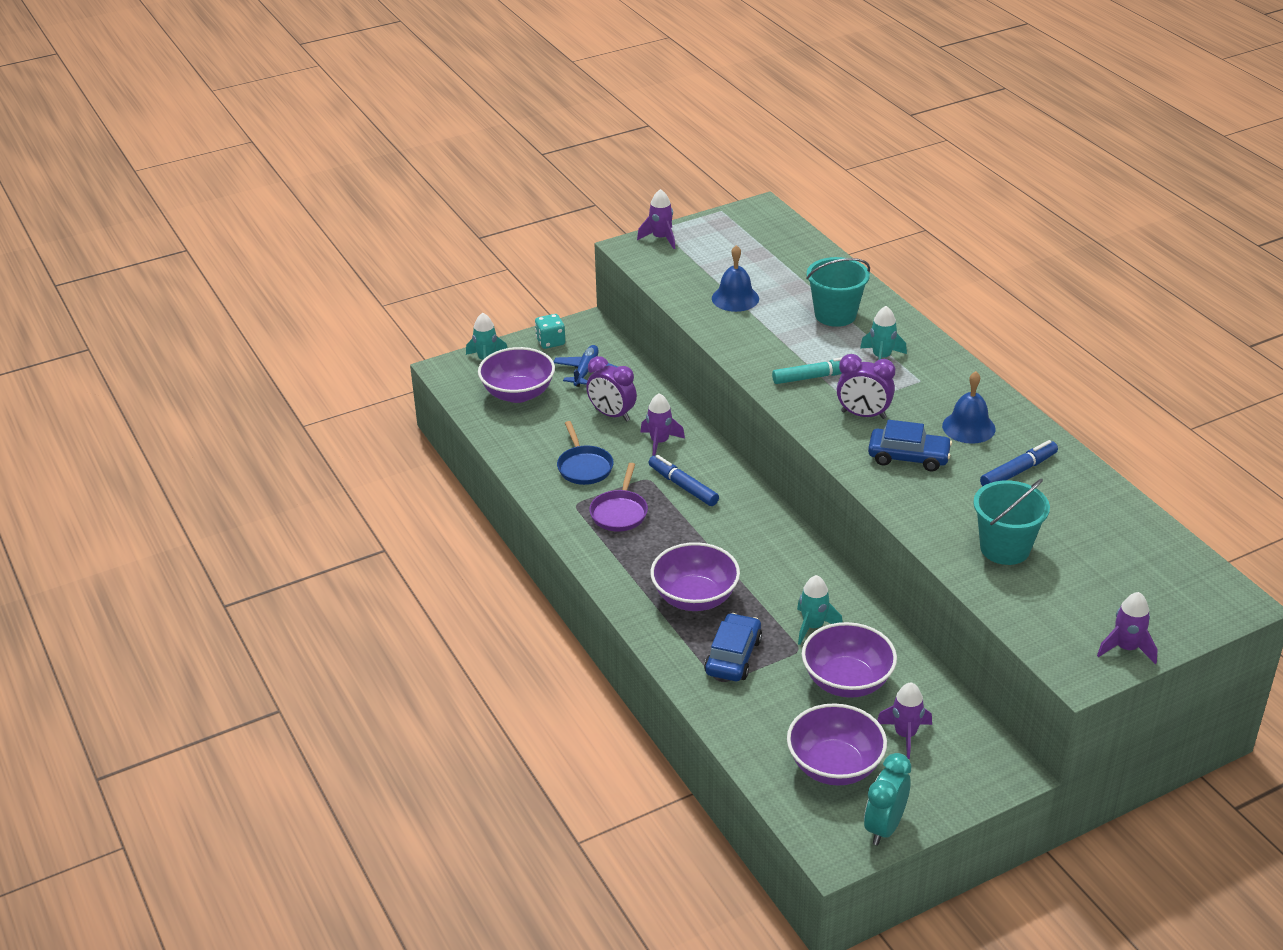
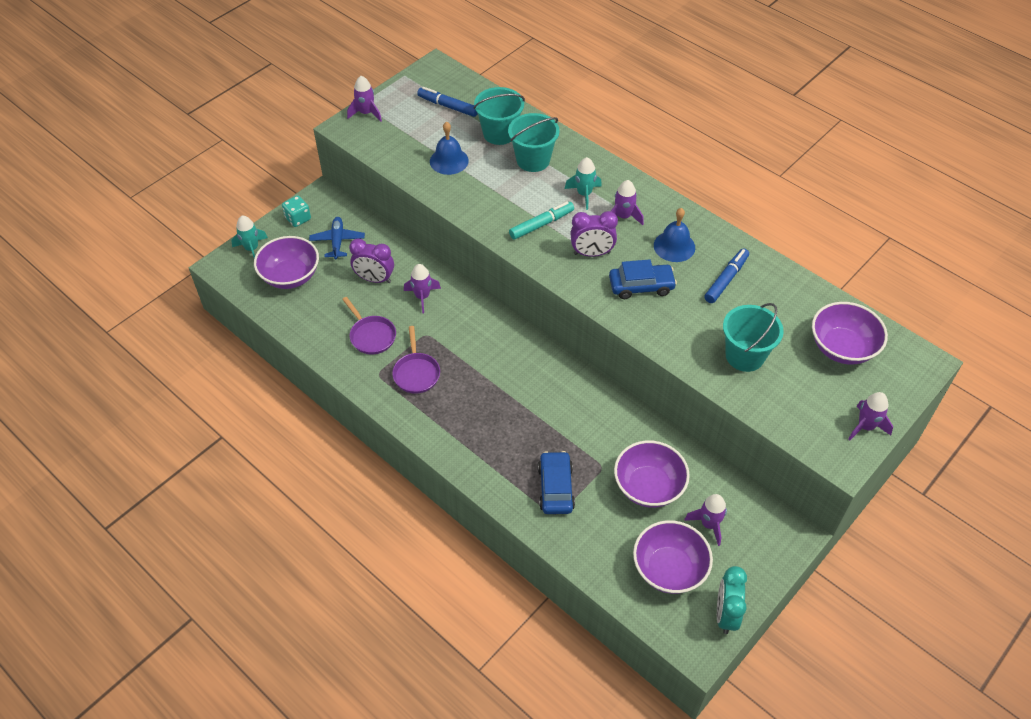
camera: 20 degrees left, 15 degrees up
blue pan [557,421,614,485] -> purple pan [342,297,396,355]
blue marker [649,455,719,506] -> blue marker moved to [417,87,478,117]
purple bowl [650,542,740,611] -> purple bowl moved to [812,302,888,365]
turquoise rocket [797,575,843,645] -> none
none -> turquoise bucket [474,87,525,145]
none -> purple rocket [611,180,644,225]

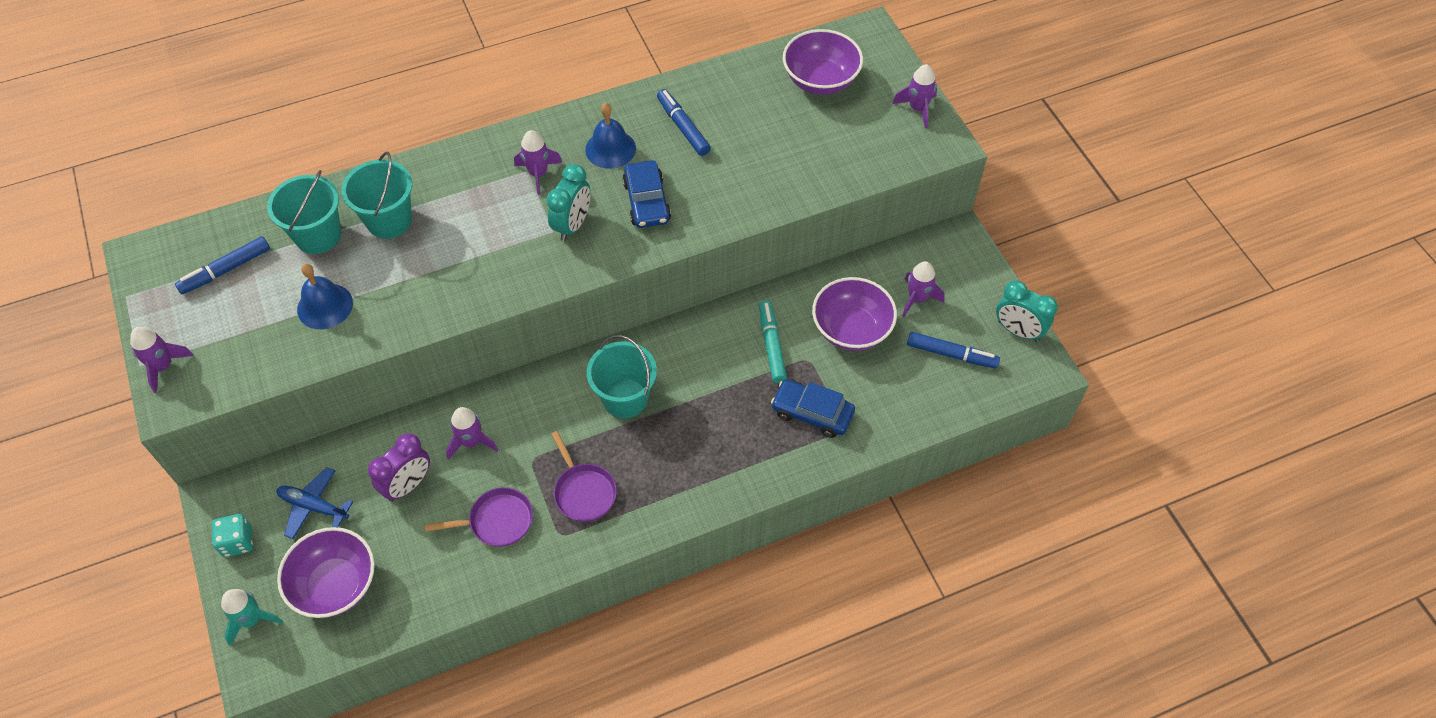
camera: 65 degrees left, 5 degrees up
purple pan [392,326,440,394] -> purple pan turned 45 degrees clockwise [551,431,617,522]
turquoise marker [509,201,574,240] -> turquoise marker moved to [759,300,787,383]
turquoise rocket [565,157,602,210] -> none
purple clock [570,211,618,257] -> turquoise clock [547,164,591,241]
blue car [609,259,677,299] -> blue car turned 150 degrees clockwise [622,160,671,228]
purple bowl [633,520,713,594] -> blue marker [907,332,1000,369]
turquoise bucket [723,303,784,372] -> turquoise bucket moved to [587,335,657,418]

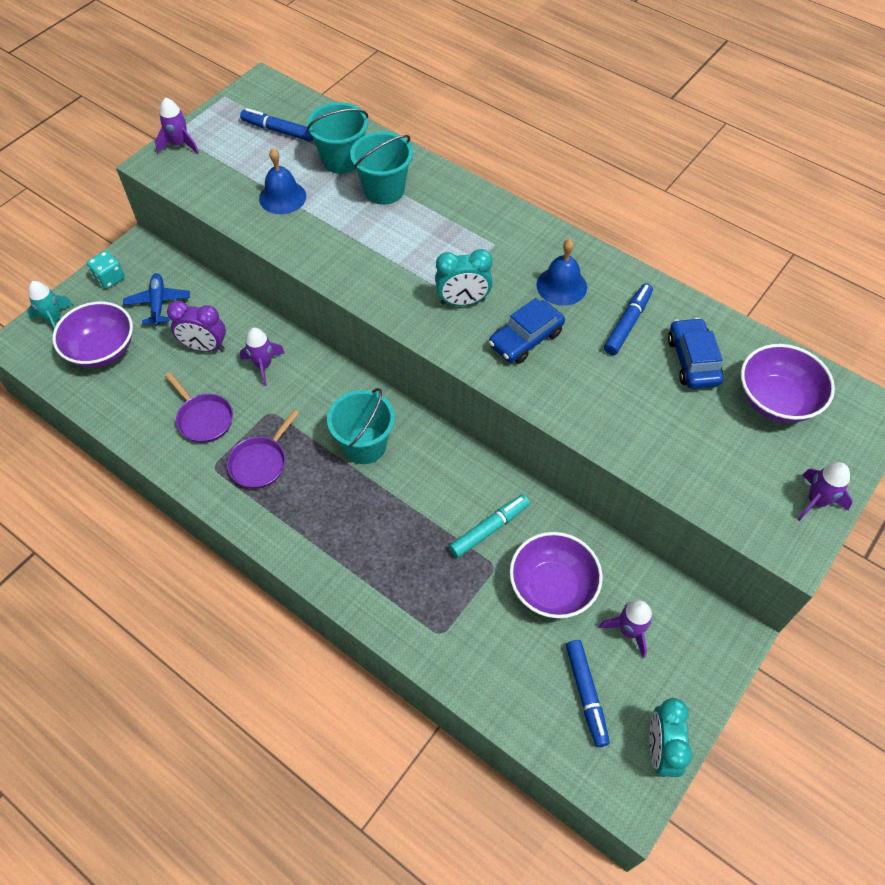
camera: 60 degrees right, 0 degrees up
purple rocket [514,130,562,195] -> none
blue car [771,380,855,438] -> blue car moved to [668,318,723,389]

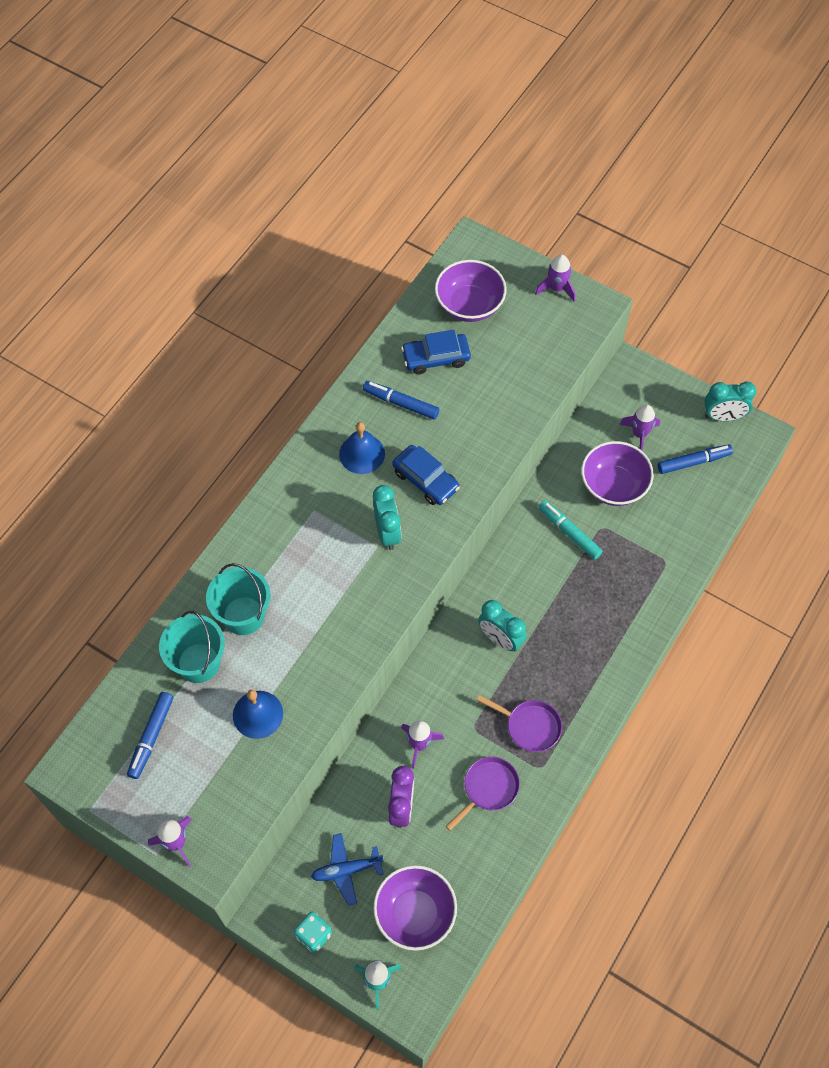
camera: 95 degrees left, 5 degrees up
turquoise bucket [327,388,395,464] -> turquoise clock [478,600,527,651]

